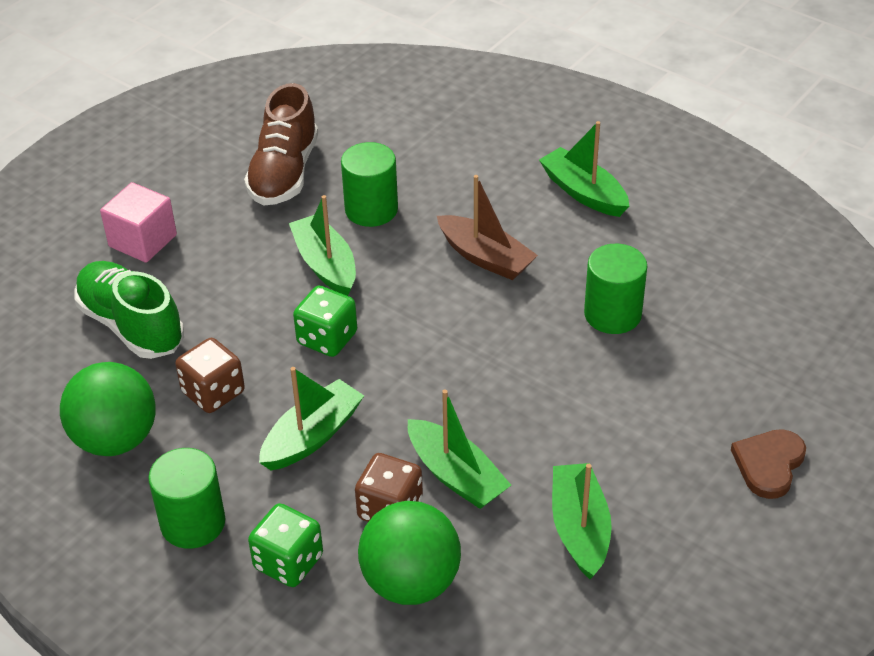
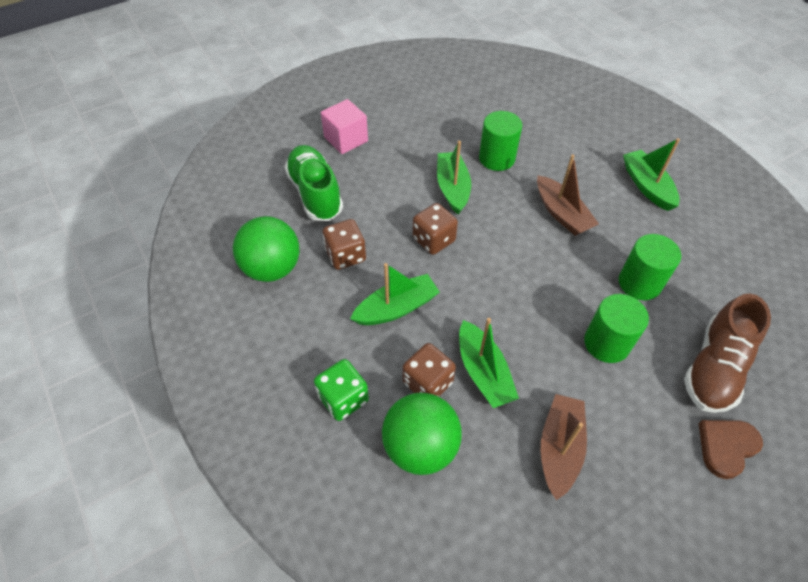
camera: 20 degrees right, 10 degrees up
green cylinder [148,448,225,549] -> green cylinder moved to [584,294,649,363]
brown shoe [244,83,318,205] -> brown shoe moved to [684,293,771,413]
green dice [293,286,357,357] -> brown dice [413,203,458,255]
green boat [552,463,612,579] -> brown boat [541,394,587,500]

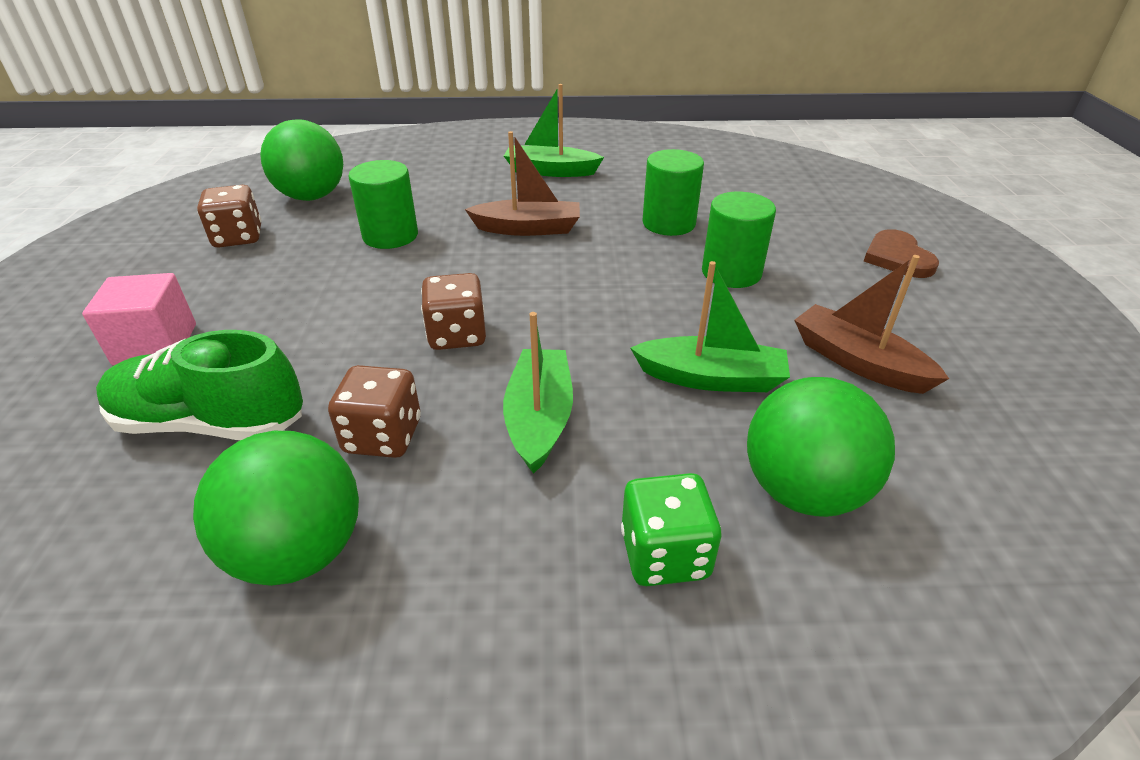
camera: 60 degrees left, 15 degrees down
brown dice [402,343,456,397] -> brown dice moved to [197,185,261,248]
green boat [437,141,471,215] -> none
brown shoe [684,293,771,413] -> none
none -> green ball [260,120,343,201]

